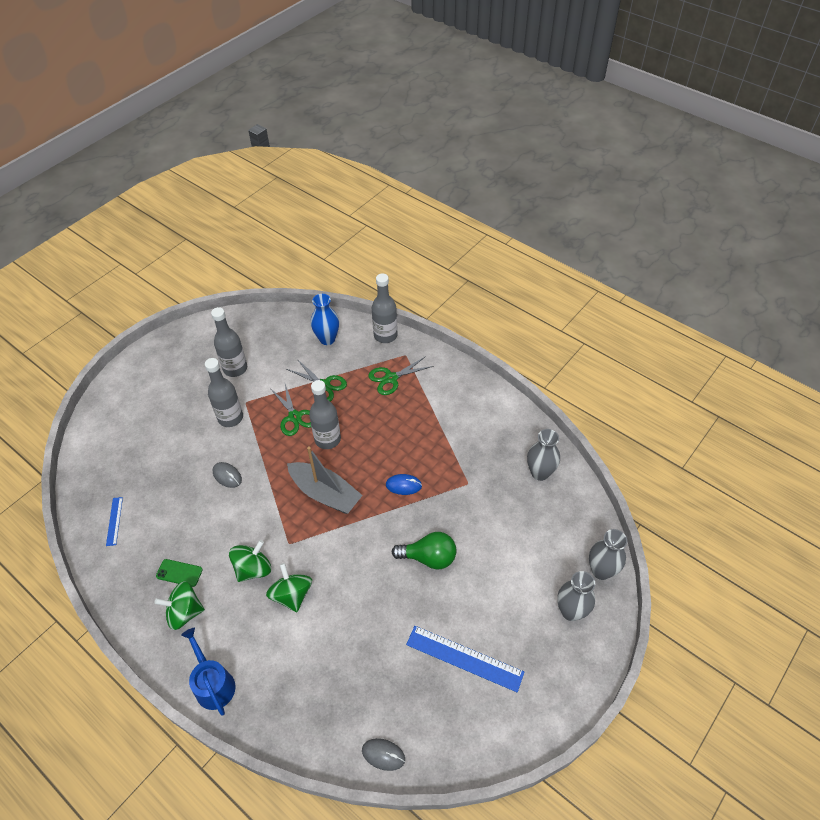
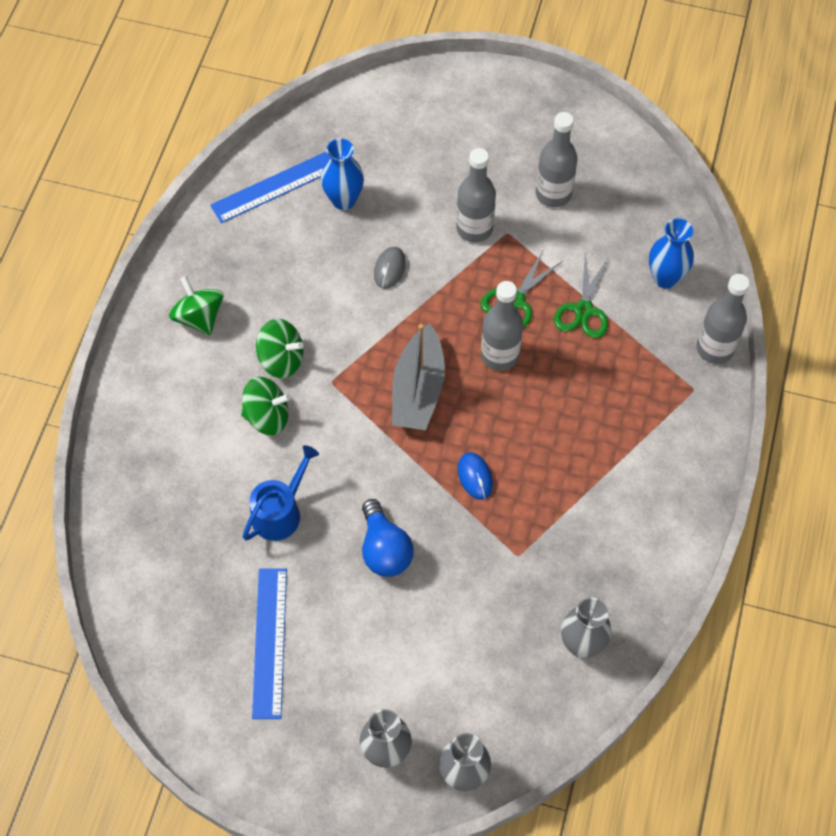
camera: 65 degrees right, 10 degrees up
blue ruler [106,497,123,546] -> blue ruler [210,152,330,223], size x1.94
green phone [156,559,203,587] -> none
blue watering can [181,628,235,716] -> blue watering can moved to [242,445,319,541]
green spinning top [266,563,312,612] -> green spinning top turned 45 degrees clockwise [241,377,291,435]
grey mouse [362,738,405,771] -> none
green scissors [368,356,434,395] -> none
green light bulb [392,532,456,569] -> blue light bulb [362,499,414,577]
none -> blue vase [321,138,364,210]

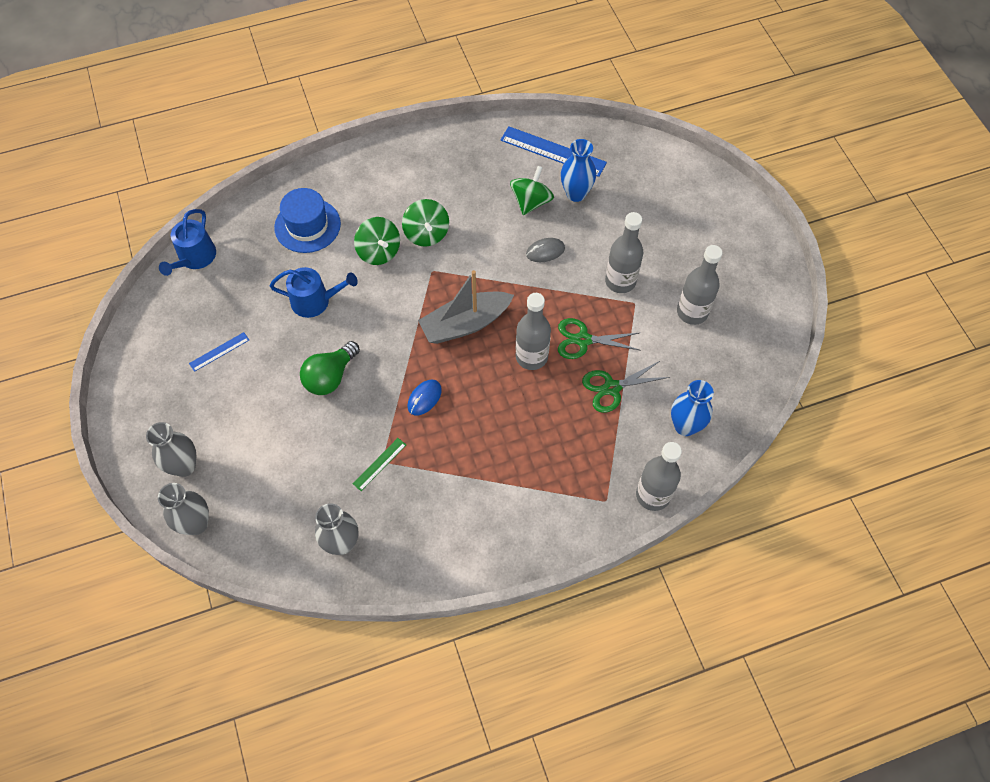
camera: 55 degrees right, 0 degrees up
green spinning top [169,276,224,335] -> green spinning top moved to [510,166,554,215]
blue ruler [252,568,287,719] -> blue ruler [189,332,249,372], size x0.51
blue light bulb [362,499,414,577] -> green light bulb [300,341,360,395]
none -> blue watering can [159,209,216,276]
none -> blue hat [274,188,341,253]
none -> green ruler [353,438,406,491]

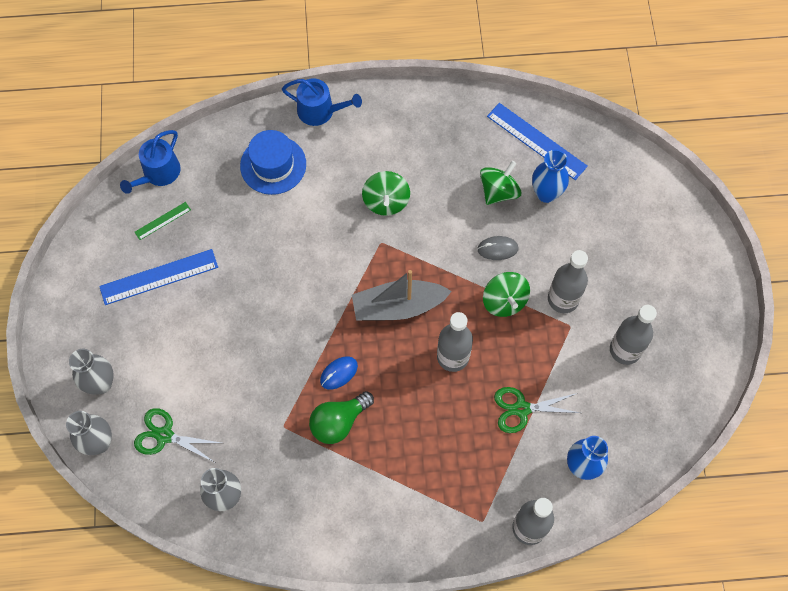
camera: 15 degrees right, 5 degrees up
blue ruler [189,332,249,372] -> blue ruler [99,249,218,305], size x1.94
blue watering can [270,267,358,318] -> blue watering can moved to [282,78,362,126]
green light bulb [300,341,360,395] -> green light bulb moved to [309,391,374,444]
green ruler [353,438,406,491] -> green ruler moved to [135,202,191,240]
green spinning top [354,217,400,265] -> green spinning top moved to [483,272,530,317]
green scissors [558,318,639,359] -> green scissors moved to [134,408,221,462]

